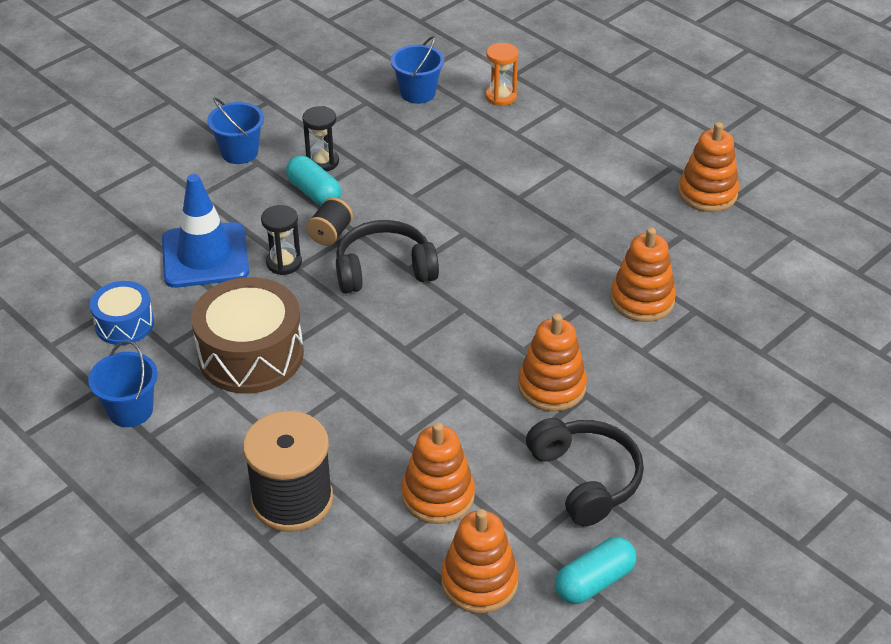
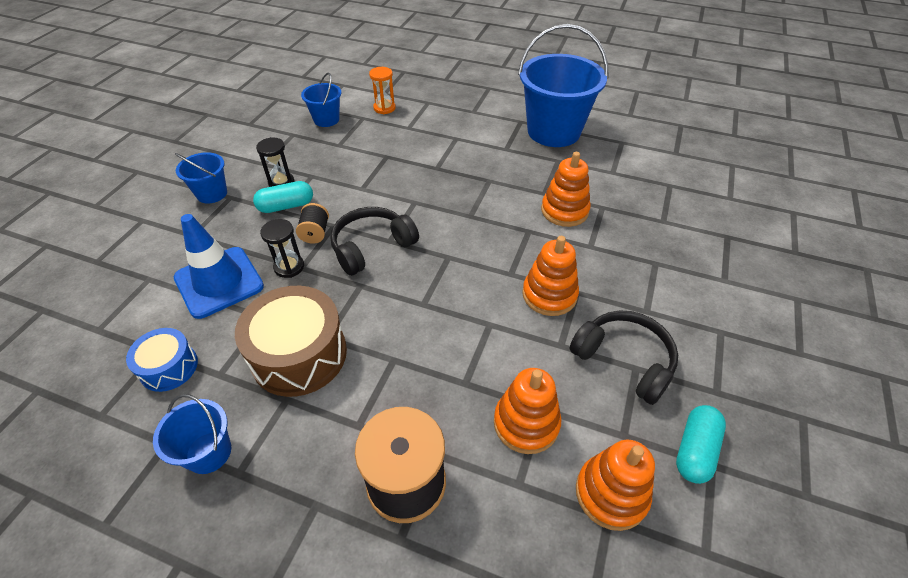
camera: 25 degrees left, 5 degrees up
turquoise capsule [286,156,341,206] -> turquoise capsule turned 45 degrees counterclockwise [253,181,313,213]
orange stacking toy [678,122,739,212] -> blue bucket [518,24,608,147]

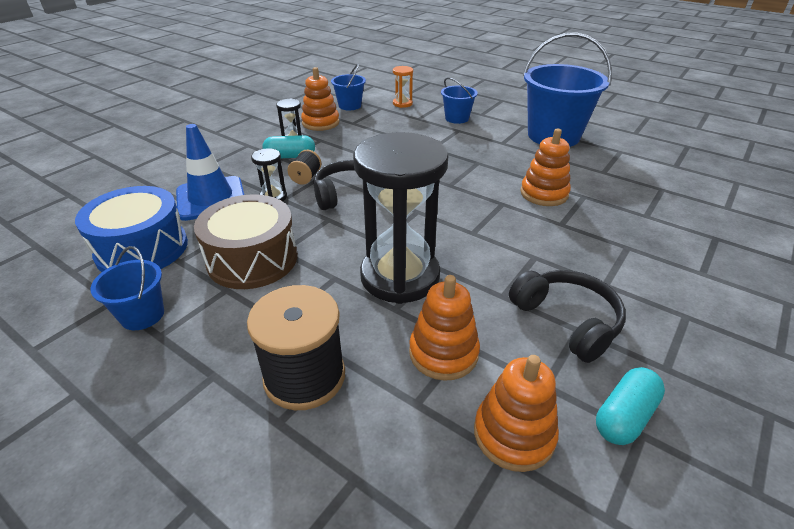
camera: 15 degrees right, 10 degrees down
blue drum [126,328,198,392] -> blue drum [75,186,188,272], size x1.76
blue bucket [175,152,227,204] -> blue bucket moved to [441,77,478,124]
orange stacking toy [522,236,579,316] -> orange stacking toy moved to [301,67,339,131]
none -> black hourglass [353,132,449,304]

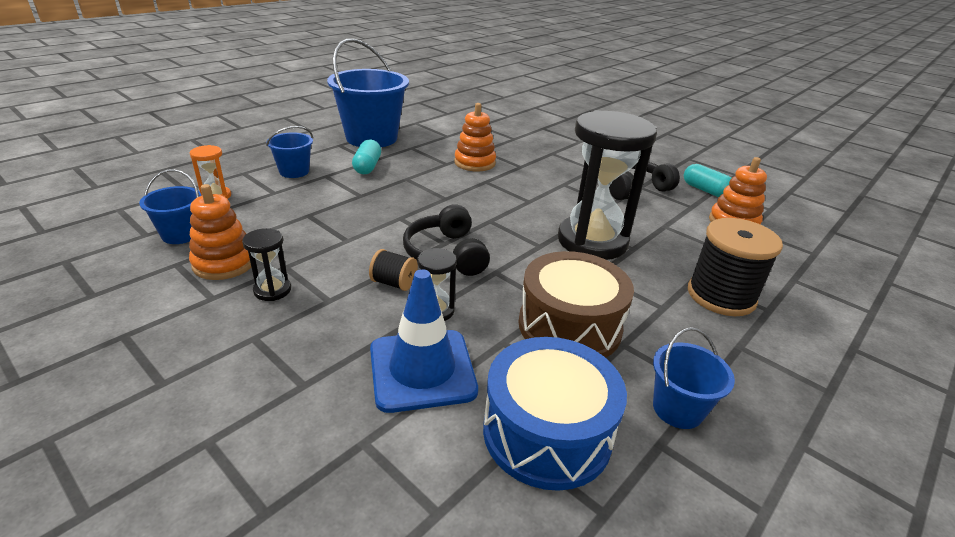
camera: 85 degrees left, 5 degrees down
turquoise capsule [262,135,315,158] -> turquoise capsule moved to [352,139,381,174]
orange stacking toy [409,275,480,381] -> none

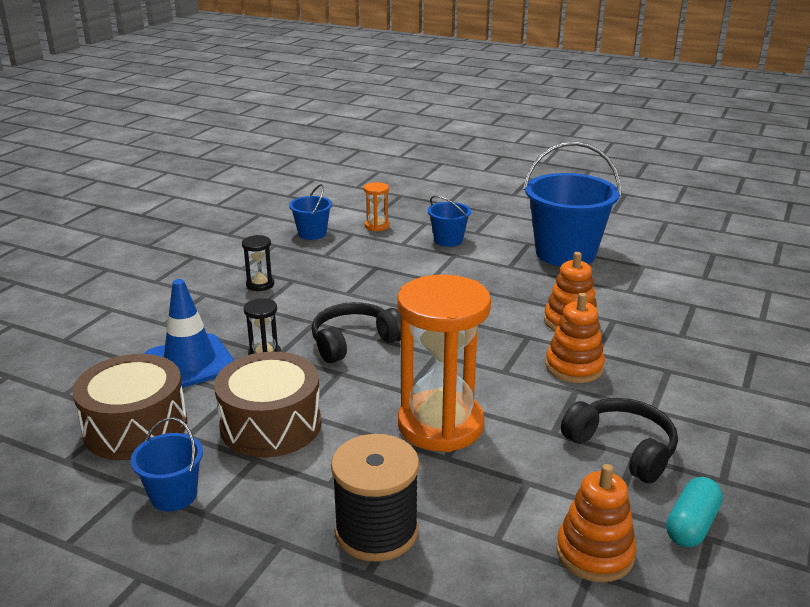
camera: 75 degrees right, 5 degrees down
orange stacking toy [189,184,251,280] -> orange stacking toy moved to [545,293,605,383]
turquoise capsule [352,139,381,174] -> none
black spool [369,249,418,291] -> none
blue drum [483,337,627,491] -> brown drum [72,354,188,460]
black hourglass [558,110,657,260] -> orange hourglass [397,275,491,452]

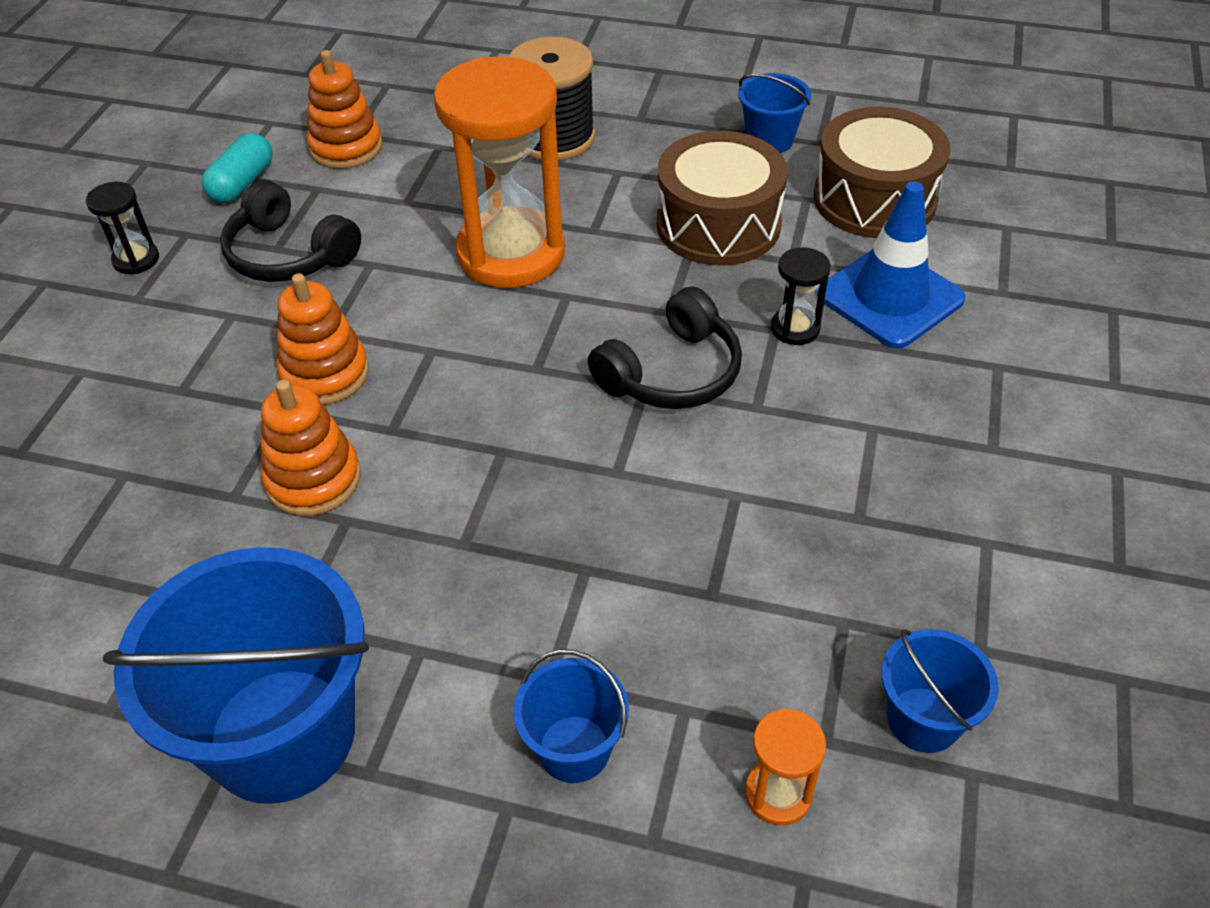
camera: 170 degrees right, 20 degrees up
black hourglass [242,235,274,291] -> black hourglass moved to [86,182,159,274]

